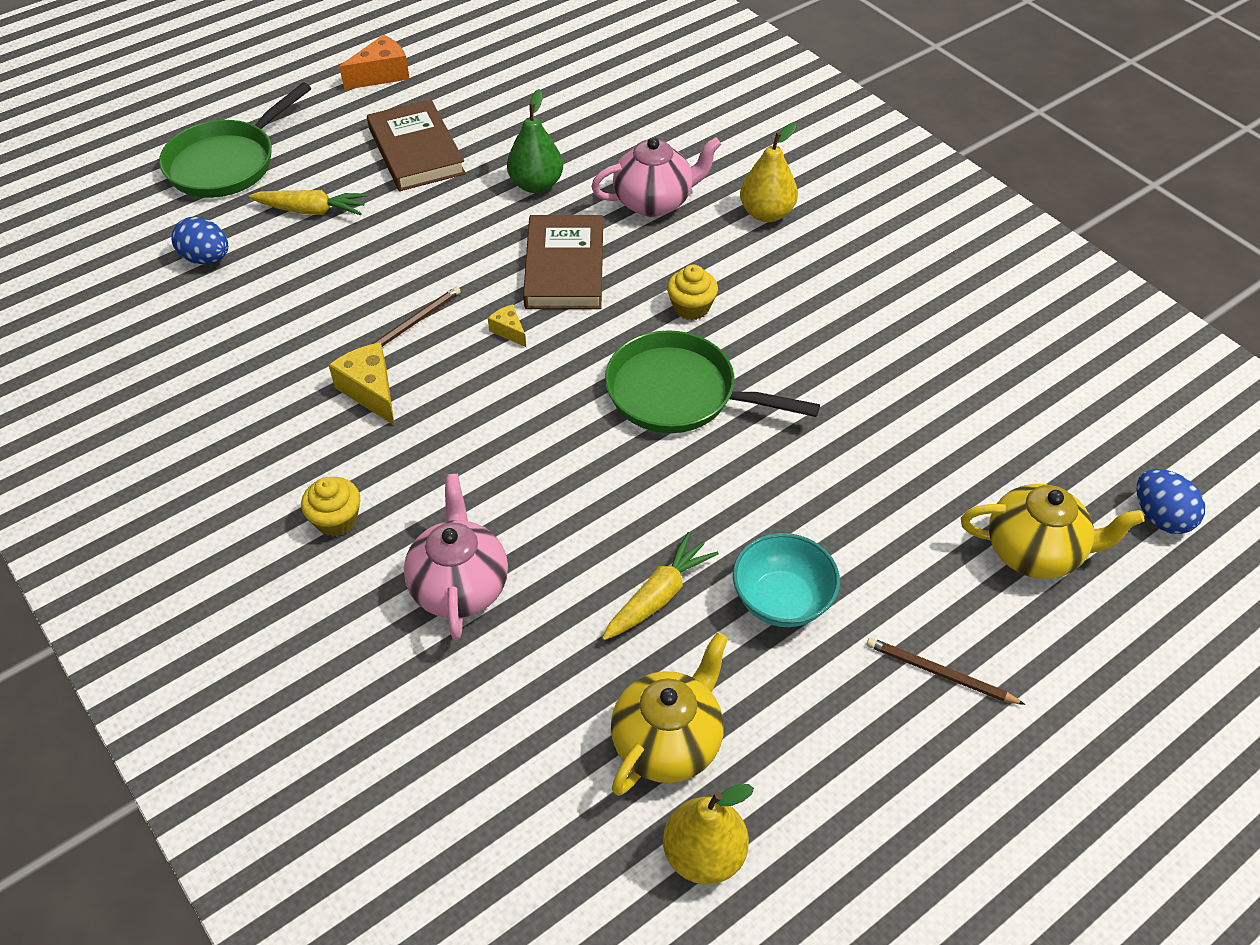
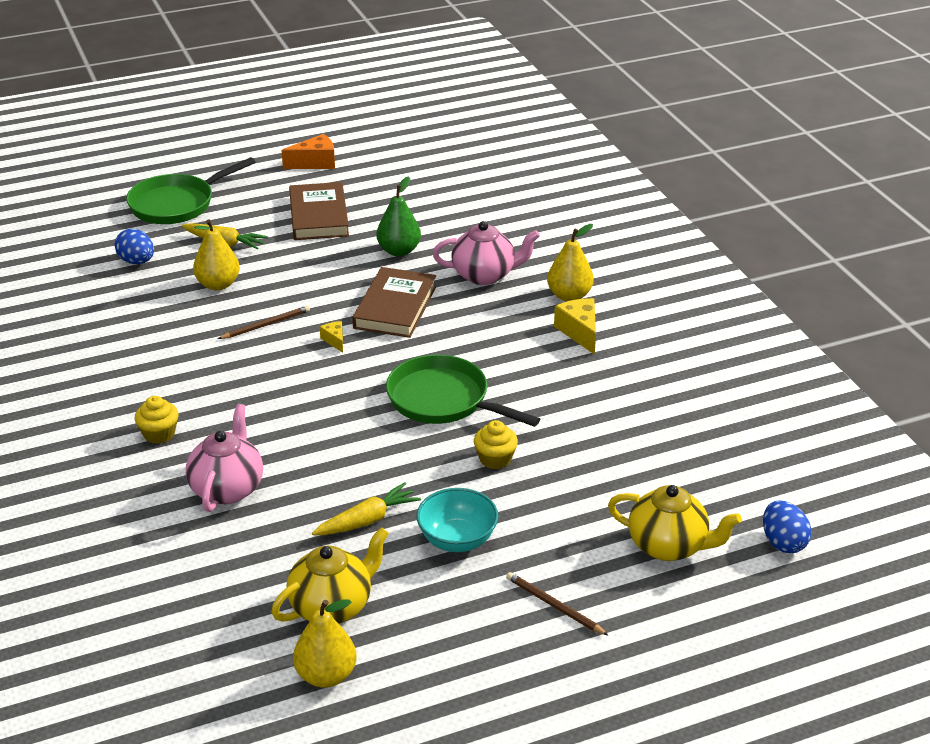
camera: 15 degrees right, 15 degrees down
yellow cheese [329,342,395,426] -> yellow cheese moved to [554,298,596,355]
yellow cupcake [667,265,718,320] -> yellow cupcake moved to [474,420,518,469]
none -> yellow pear [193,219,240,290]

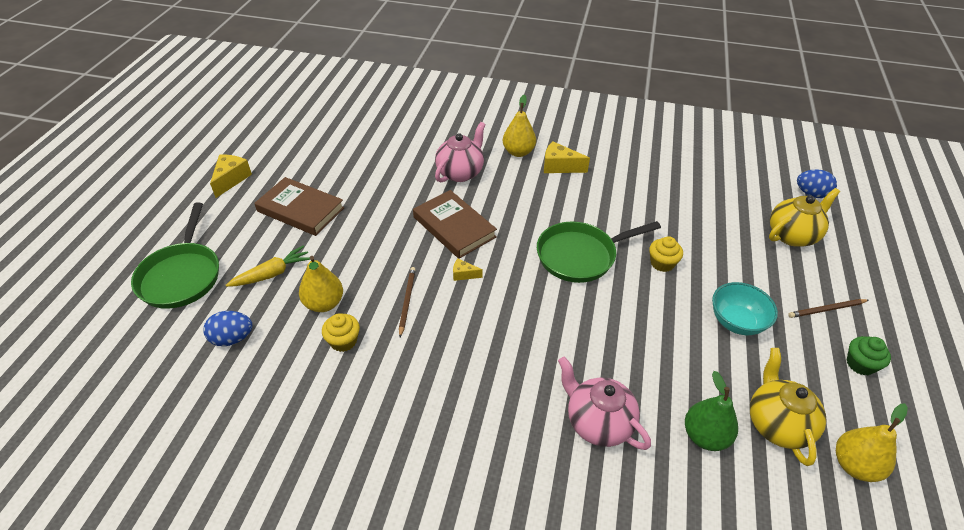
camera: 55 degrees left, 10 degrees up
yellow cupcake [135,396,179,444] -> yellow cupcake moved to [322,313,360,352]
orange cheese [281,134,335,169] -> yellow cheese [210,155,252,198]
yellow carrot [312,482,421,535] -> none
green pear [377,176,421,256] -> green pear moved to [685,371,738,451]
none -> green cupcake [847,336,891,376]

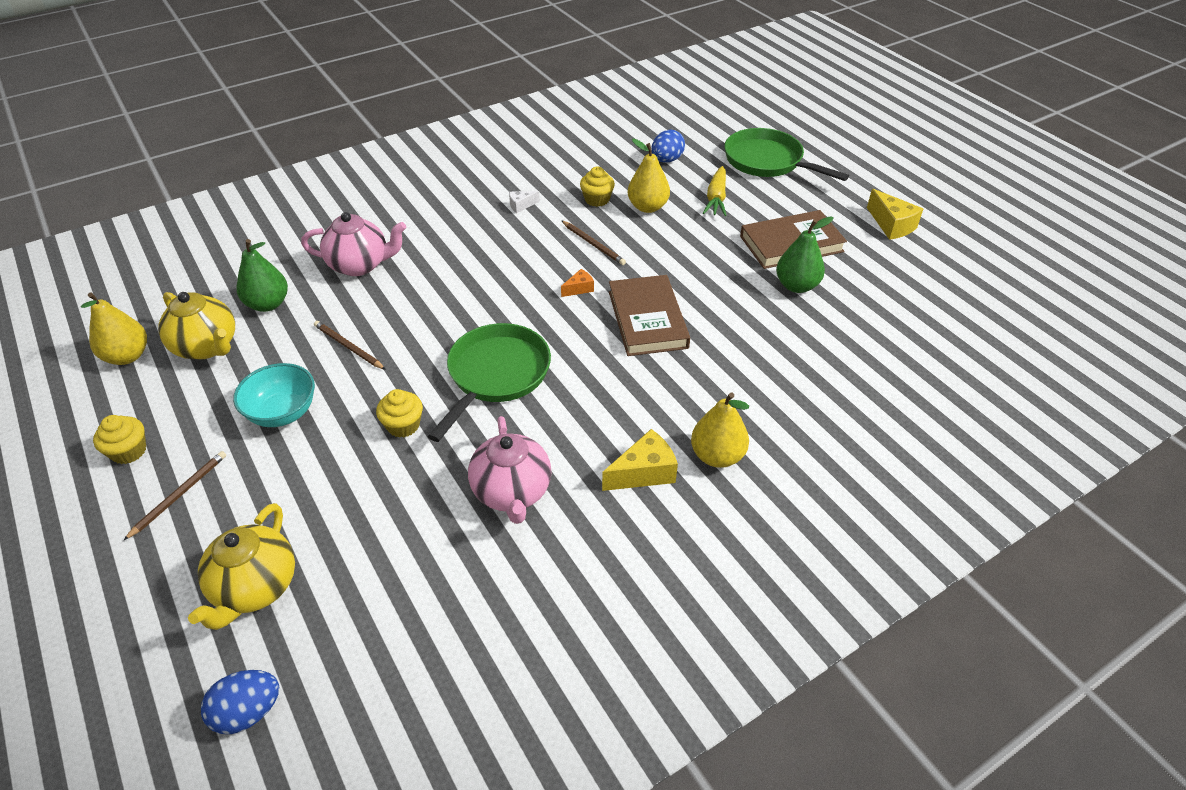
camera: 135 degrees right, 0 degrees up
brown book [413,190,497,259] -> brown book turned 75 degrees clockwise [609,275,690,356]
pink teapot [435,122,486,183] -> pink teapot moved to [468,416,551,524]
yellow cheese [453,259,483,281] -> orange cheese [561,269,594,297]
green cupcake [847,336,891,376] -> yellow cupcake [93,415,146,464]
none -> brown pencil [314,321,386,370]
none -> white cheese [509,191,540,213]
none -> green pear [776,216,834,293]

